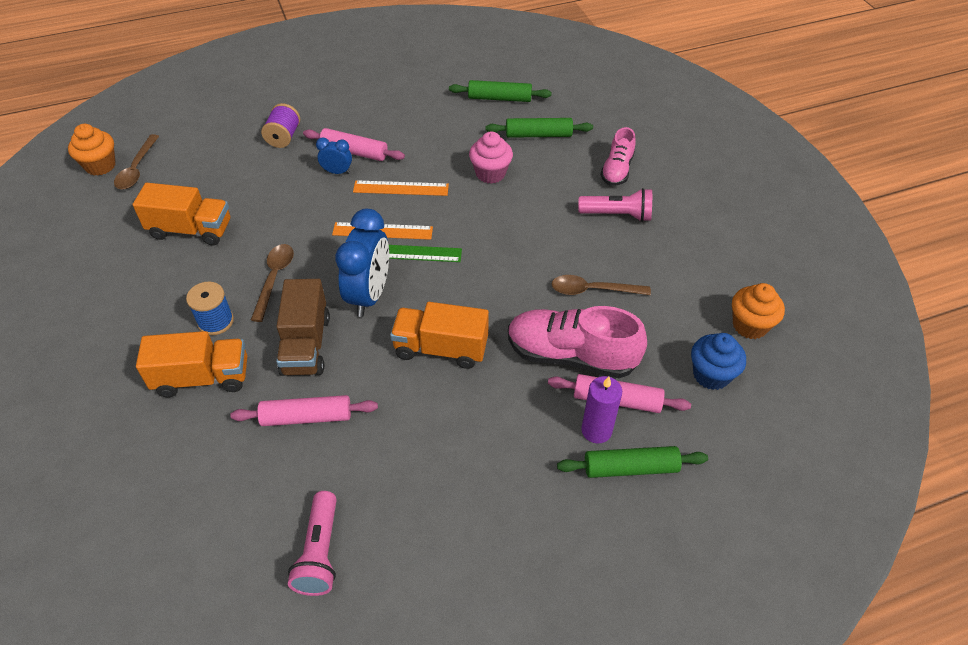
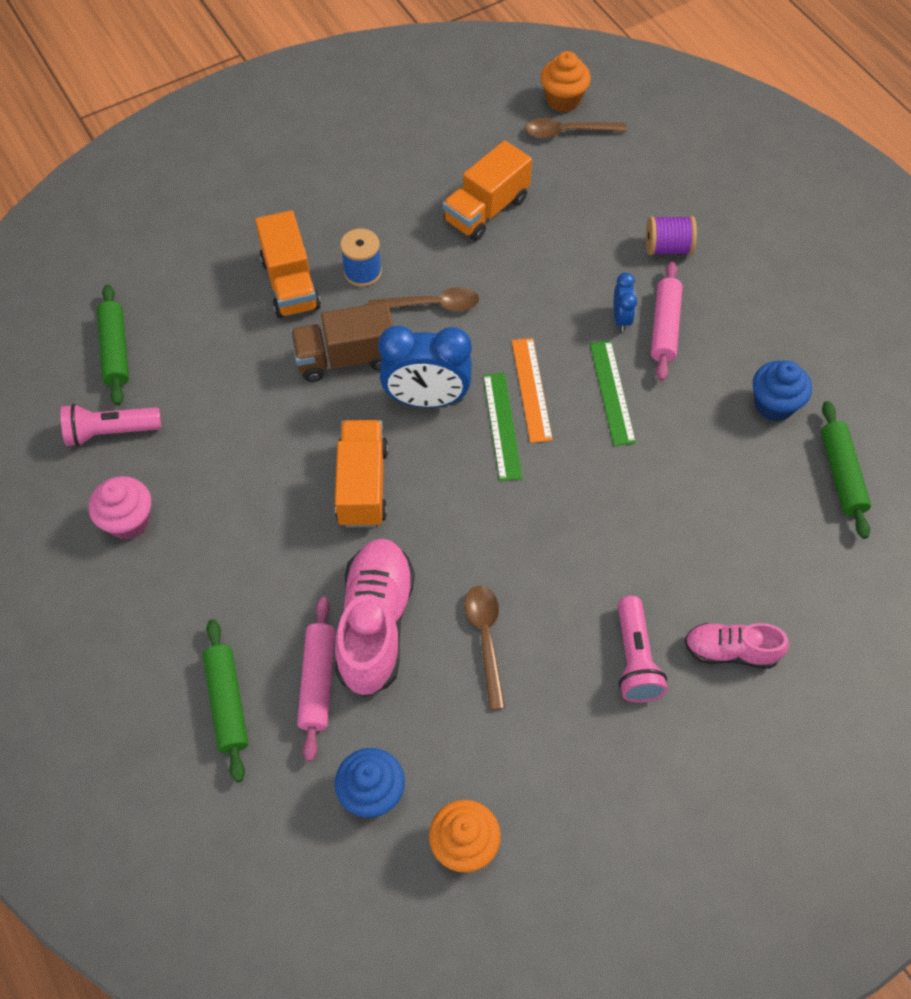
camera: 80 degrees right, 10 degrees up
orange truck [132,183,230,246] -> orange truck turned 45 degrees clockwise [443,140,532,241]
pink rolling pin [230,395,378,426] -> none
orange ruler [353,180,449,196] -> green ruler [590,340,636,446]
pink cupcake [469,132,513,184] -> pink cupcake moved to [89,476,151,540]
green rolling pin [486,118,593,138] -> green rolling pin moved to [97,284,129,406]
purple candle [581,376,622,443] -> none
none -> blue cupcake [753,361,812,421]

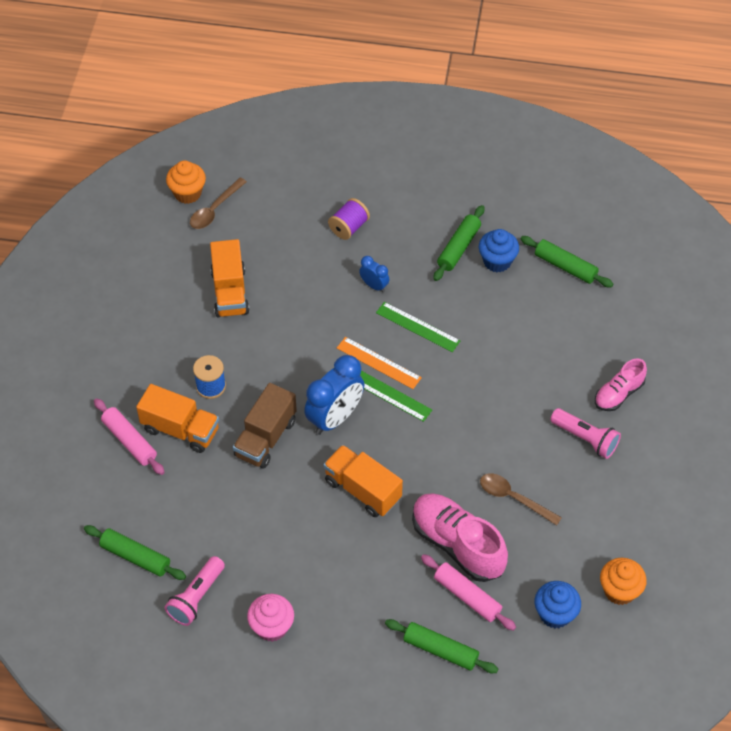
camera: 50 degrees left, 5 degrees down
brown spoon [368,287,479,311] -> none
pink rolling pin [651,262,683,381] -> pink rolling pin moved to [94,398,165,475]
none -> green rolling pin [433,205,484,281]

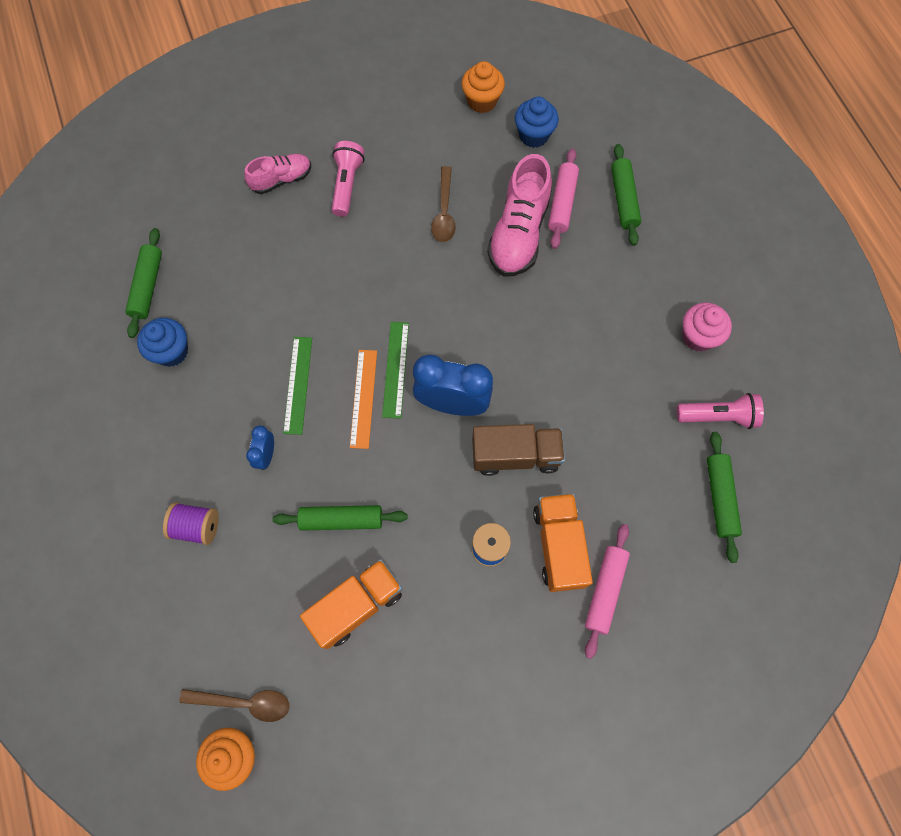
camera: 120 degrees left, 15 degrees up
orange truck [323,445,403,517] -> none
green rolling pin [433,205,484,281] -> green rolling pin moved to [272,505,407,531]
pink shoe [595,358,647,411] -> pink shoe turned 45 degrees counterclockwise [244,154,311,194]

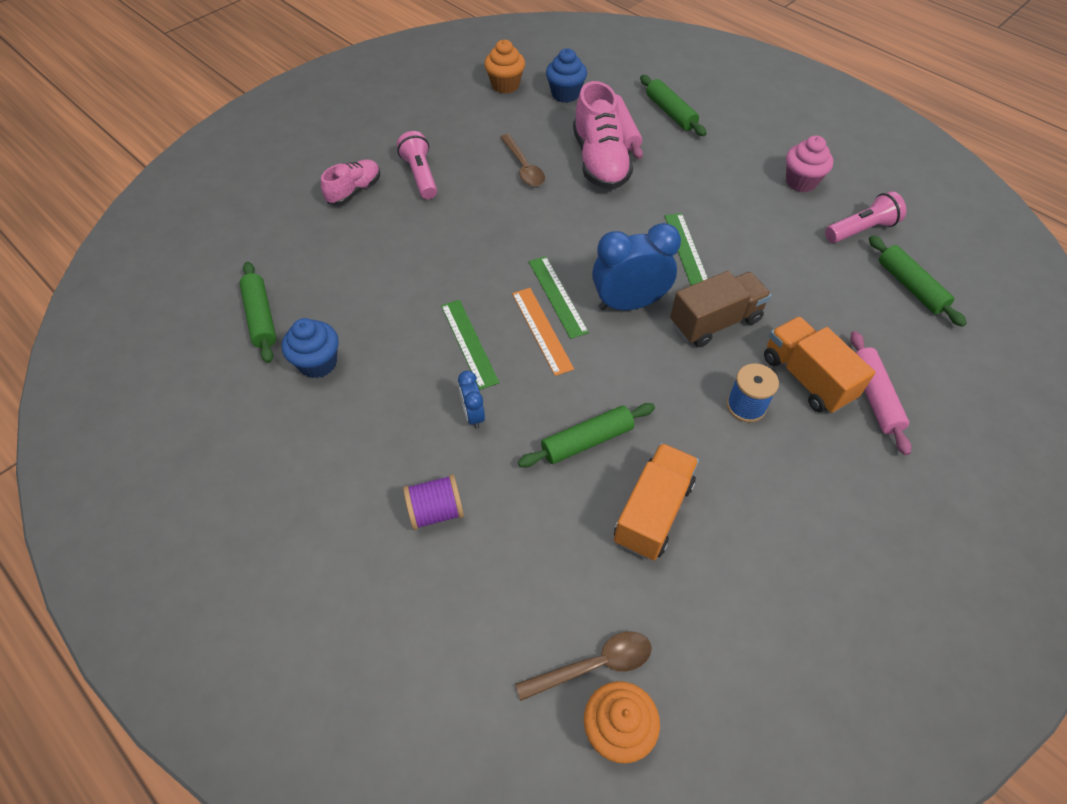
camera: 25 degrees left, 15 degrees down
none -> green ruler [665,213,708,285]

